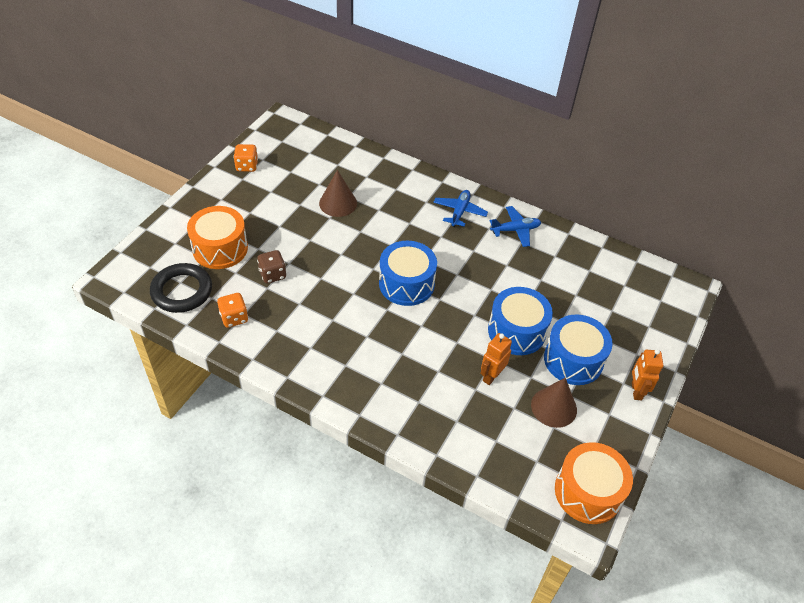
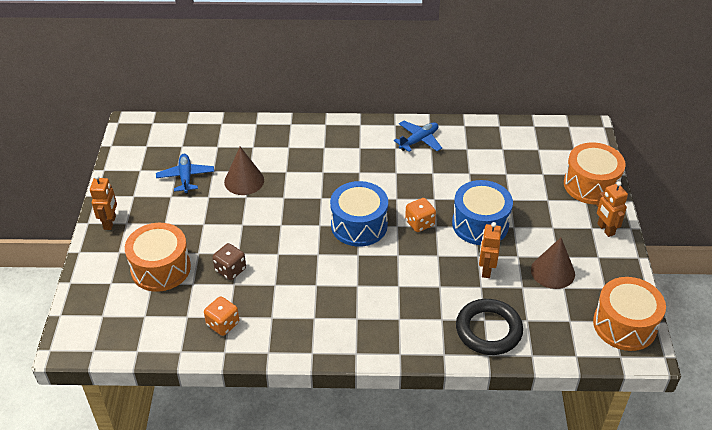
camera: 25 degrees left, 5 degrees down
black ring [150,263,212,313] -> black ring moved to [456,299,523,355]
orange dice [233,144,258,172] -> orange dice moved to [405,198,436,232]
blue plane [433,190,488,227] -> blue plane moved to [156,154,214,194]
blue drum [544,314,613,385] -> none
none -> orange robot [90,175,117,230]
none -> orange drum [564,142,626,205]

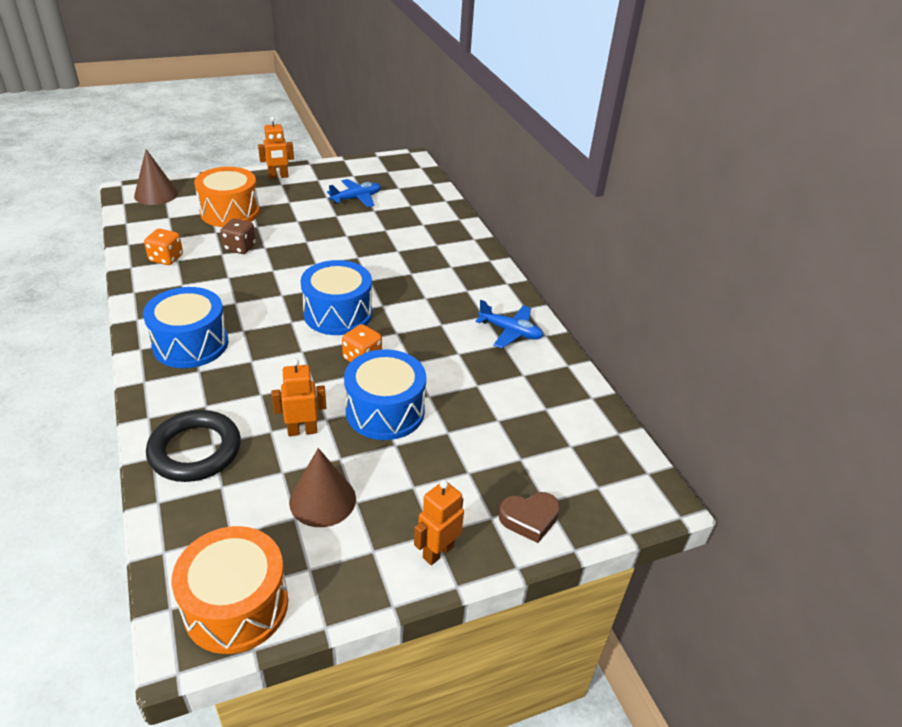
camera: 65 degrees right, 5 degrees down
brown cone [224,147,264,195] -> brown cone moved to [134,149,178,205]
orange drum [564,142,626,205] -> brown heart [499,492,560,543]
none -> blue drum [143,287,228,368]

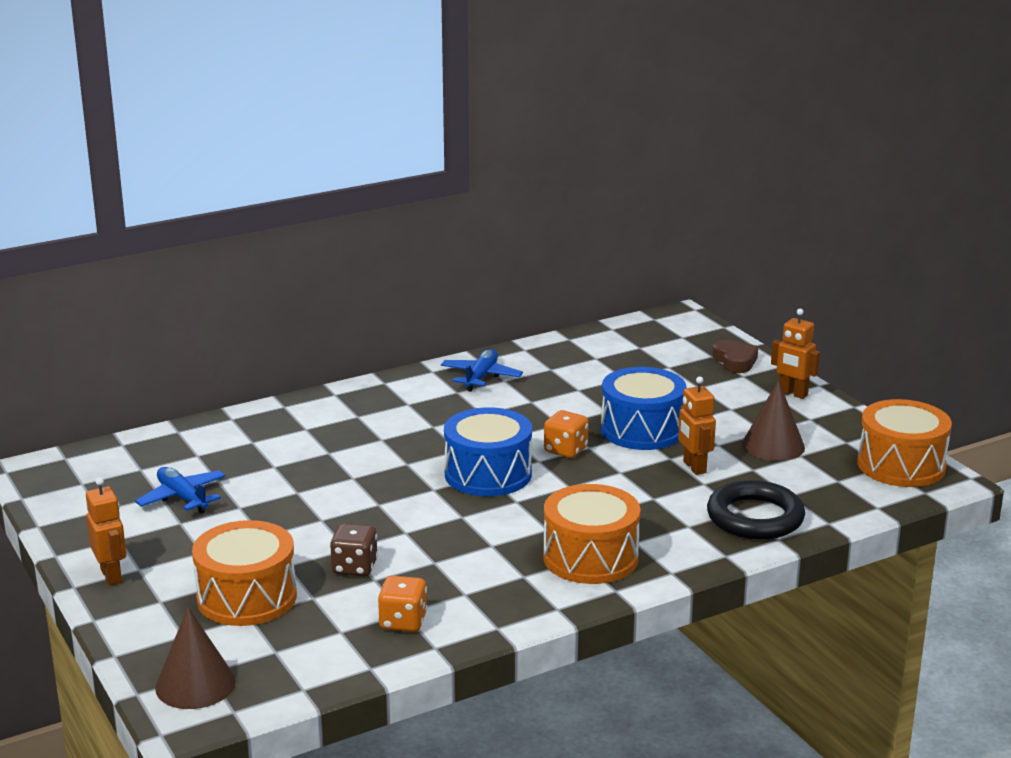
camera: 95 degrees left, 15 degrees down
blue drum [143,287,228,368] -> orange drum [543,484,641,584]

